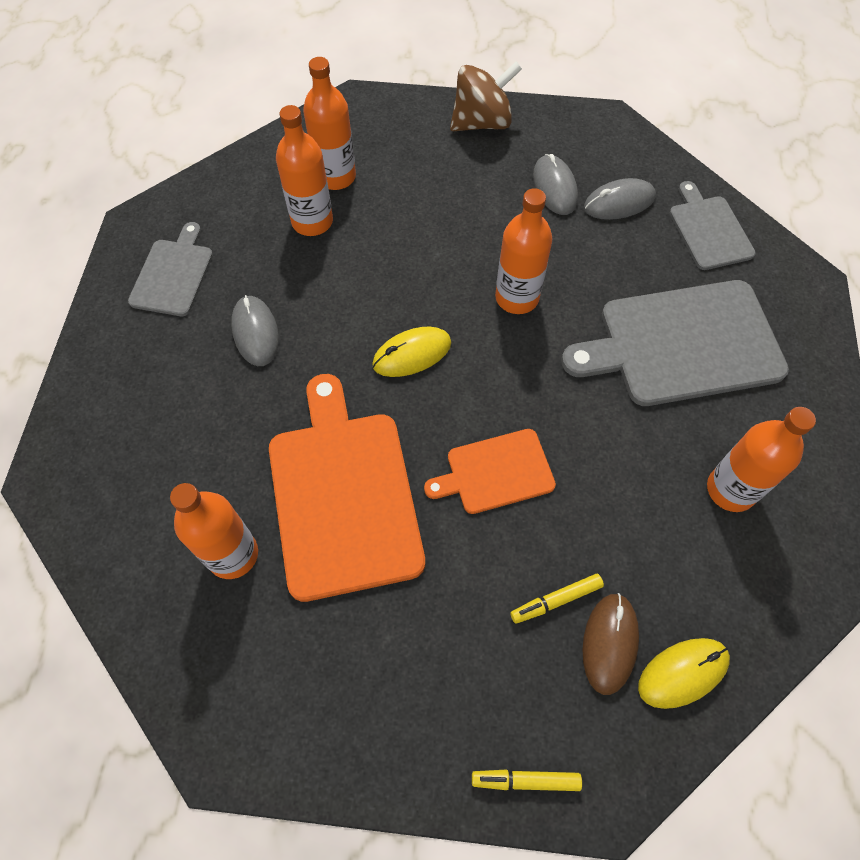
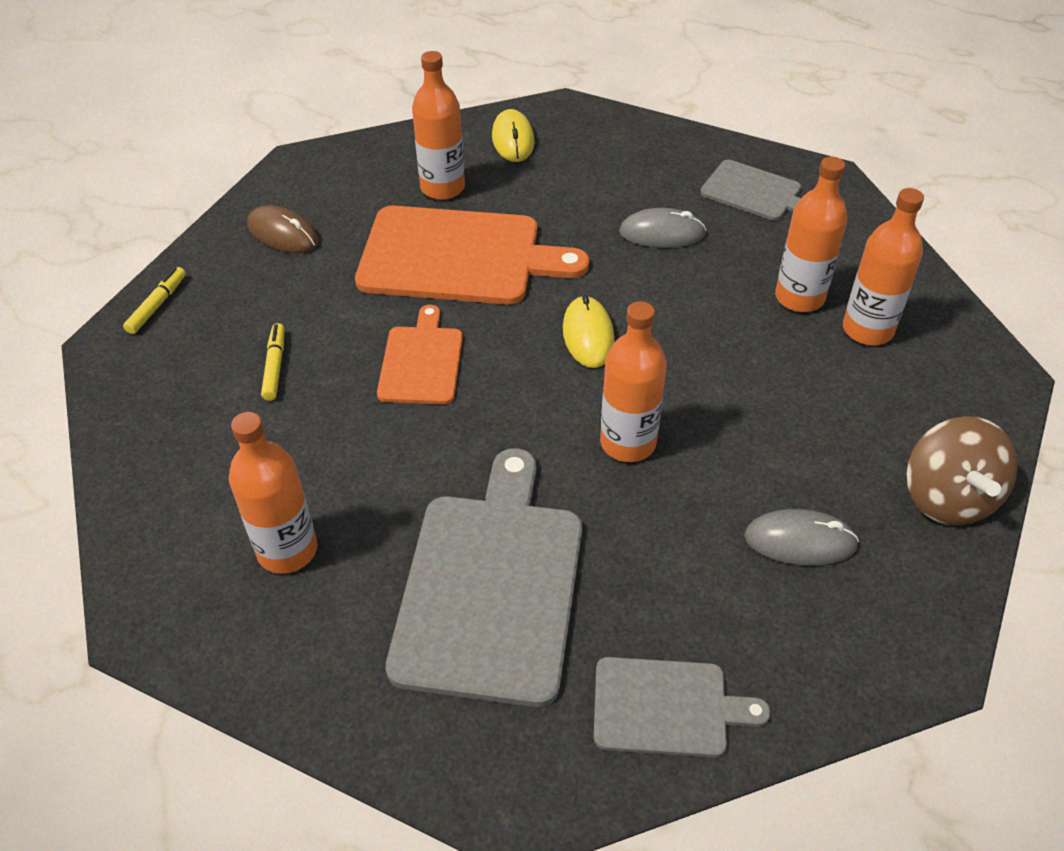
camera: 110 degrees right, 15 degrees down
brown mouse [582,593,639,695] -> brown mouse moved to [247,205,319,253]
grey mouse [584,178,656,220] -> none
yellow mouse [638,638,730,709] -> yellow mouse moved to [492,109,535,162]

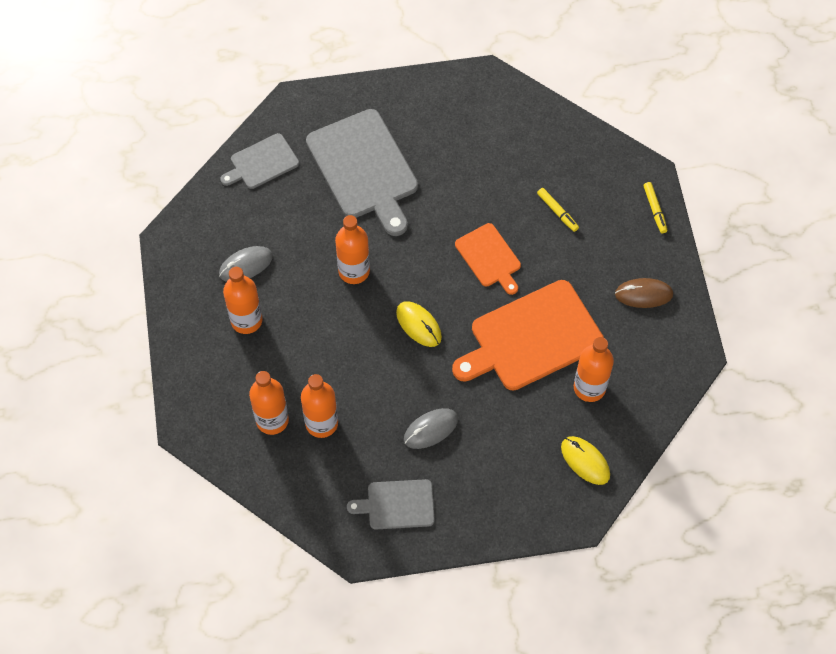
camera: 145 degrees right, 15 degrees up
orange bottle [229,412,317,574] -> orange bottle moved to [223,267,263,334]
brown spinning top [906,416,1018,525] -> none

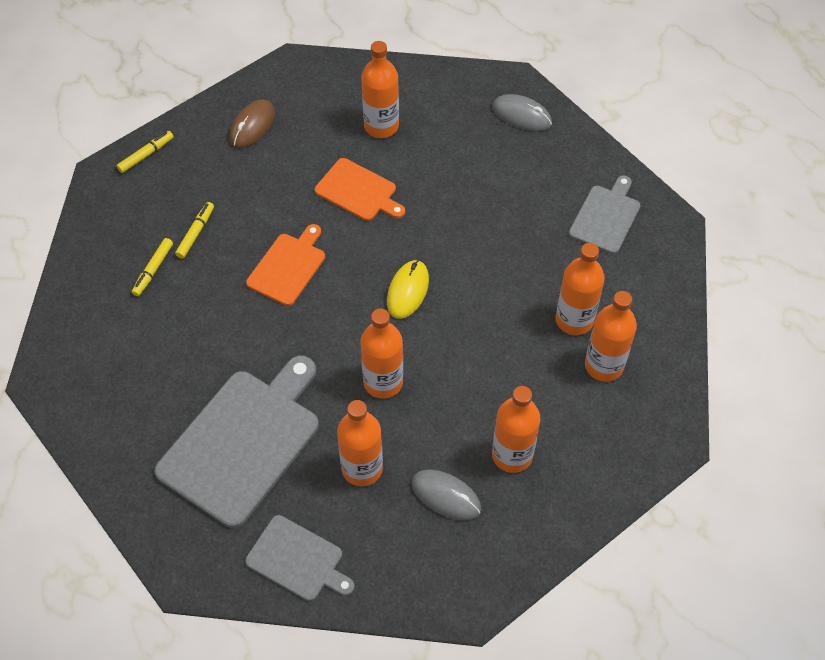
camera: 120 degrees left, 5 degrees down
grey cutting board [347,479,435,530] -> grey cutting board turned 120 degrees counterclockwise [569,175,641,254]
grey mouse [404,408,458,449] -> grey mouse moved to [492,94,552,131]
orange cutting board [452,280,604,390] -> orange cutting board [315,158,405,221], size x0.54
yellow mouse [561,436,610,485] -> none
brown mouse [615,278,673,308] -> brown mouse turned 60 degrees clockwise [229,100,275,148]
none -> yellow marker [132,238,173,296]
none -> orange bottle [337,400,383,486]

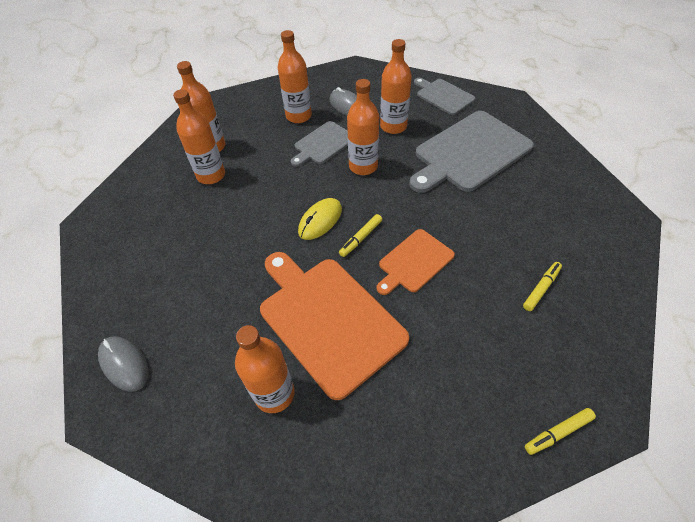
camera: 160 degrees left, 5 degrees down
yellow marker [175,202,214,259] -> yellow marker moved to [339,214,382,257]
brown mouse [229,100,275,148] -> none
orange cutting board [315,158,405,221] -> orange cutting board [260,252,409,400], size x1.84
grey cutting board [569,175,641,254] -> grey cutting board moved to [291,121,348,167]

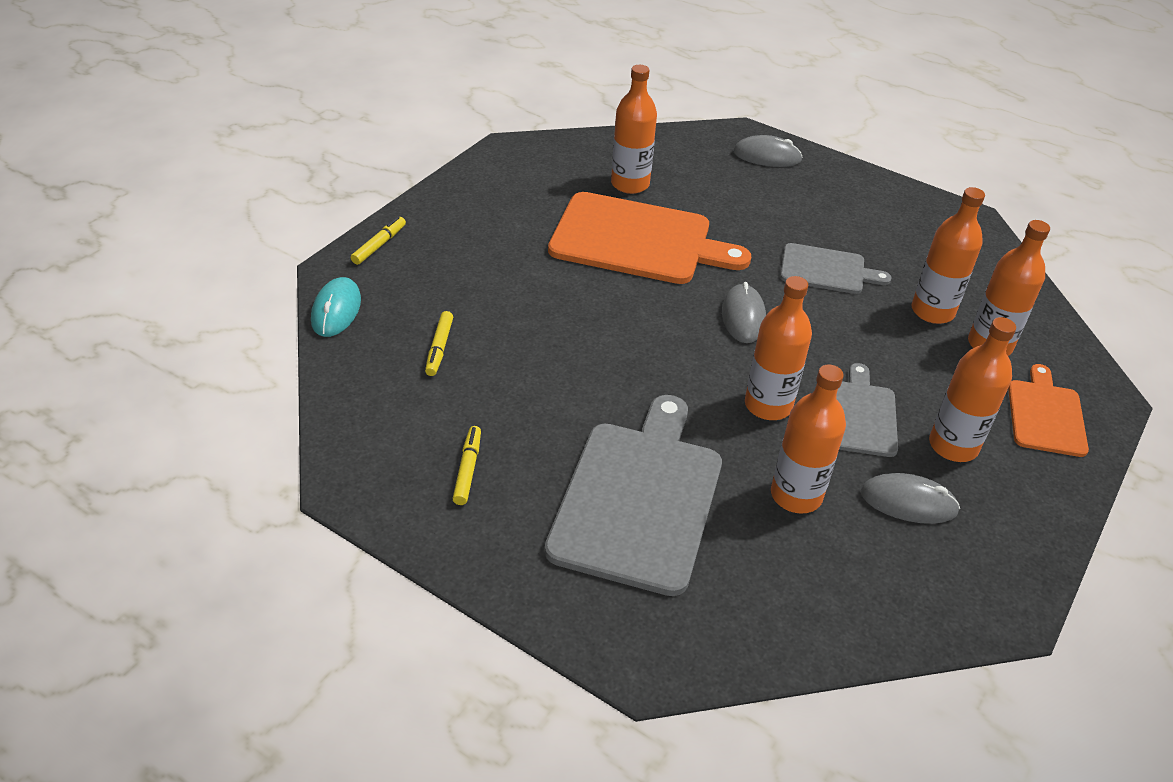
camera: 140 degrees right, 10 degrees down
yellow mouse [298,198,342,240] -> grey mouse [722,282,766,343]
yellow marker [339,214,382,257] -> yellow marker moved to [452,426,481,505]
orange cutting board [376,229,455,295] -> orange cutting board moved to [1008,364,1089,457]
grey cutting board [414,78,475,115] -> grey cutting board moved to [780,243,892,294]
none -> turquoise mouse [311,277,361,337]

